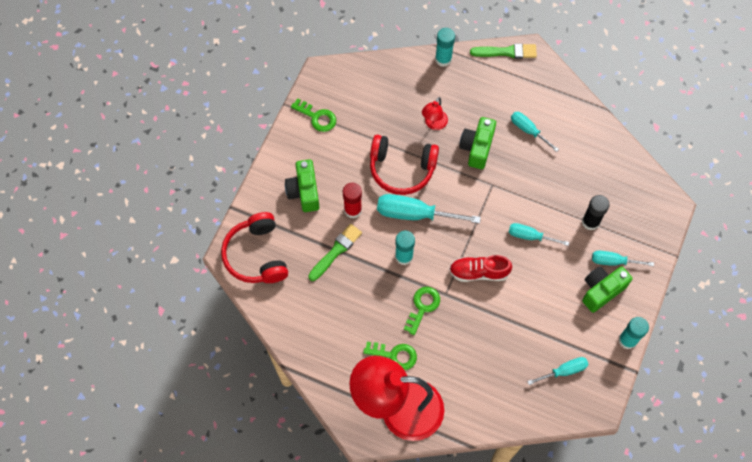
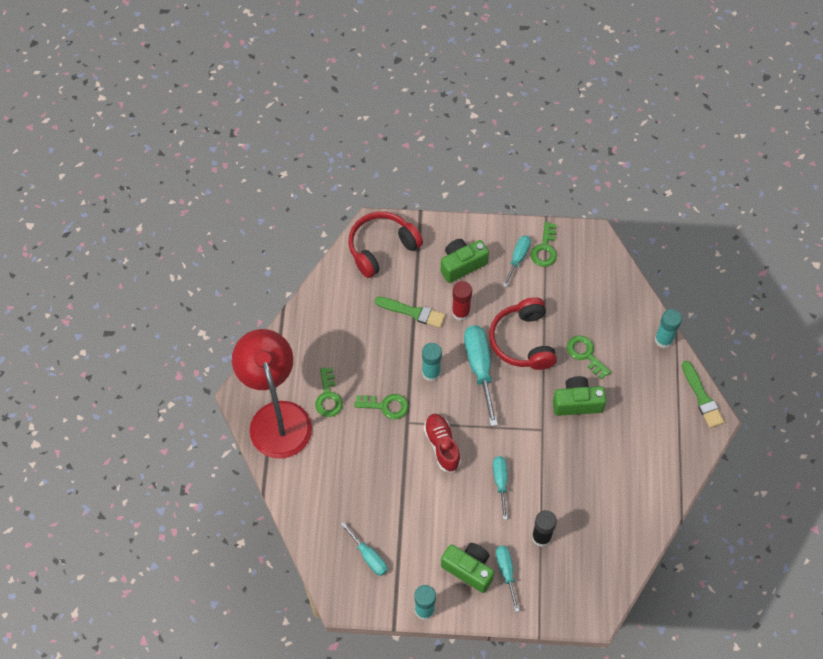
camera: 70 degrees right, 5 degrees down
red lamp [422,97,448,130] -> green key [567,335,611,379]
turquoise screwdriver [511,112,559,152] -> turquoise screwdriver moved to [503,236,531,287]

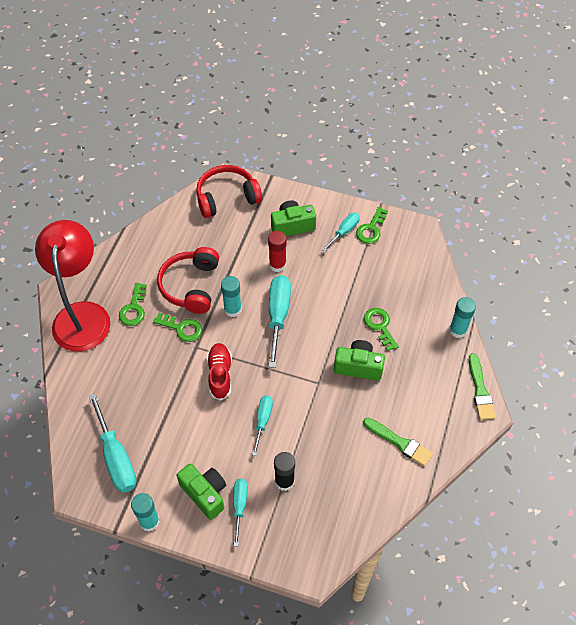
camera: 15 degrees right, 5 degrees down
turquoise screwdriver [340,522,387,576] -> turquoise screwdriver [88,393,137,493], size x1.71
green brush [375,297,445,328] -> green brush moved to [363,418,433,466]
red headphones [489,297,557,370] -> red headphones moved to [157,247,219,314]

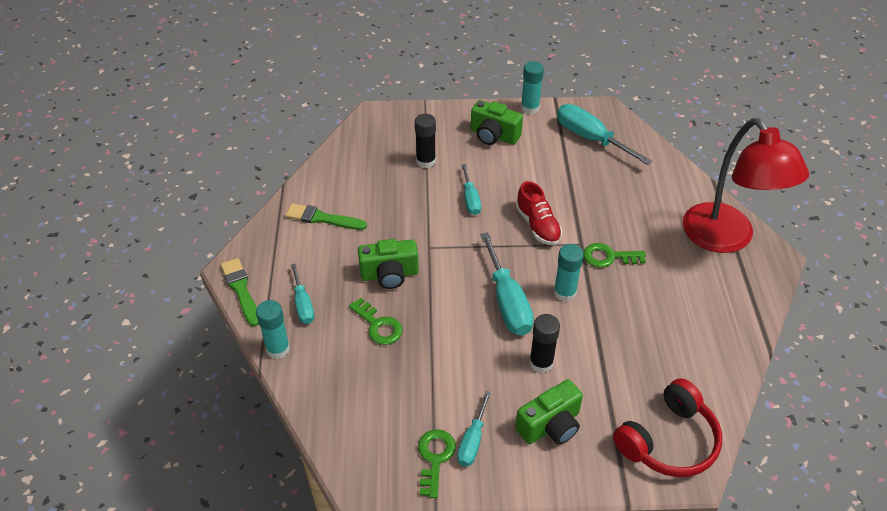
camera: 160 degrees right, 10 degrees down
green key [119,283,147,326] -> none
red headphones [157,247,219,314] -> none
turquoise screwdriver [233,479,248,546] -> turquoise screwdriver moved to [291,263,314,324]
red glue stick [268,231,287,272] -> black glue stick [529,314,560,373]

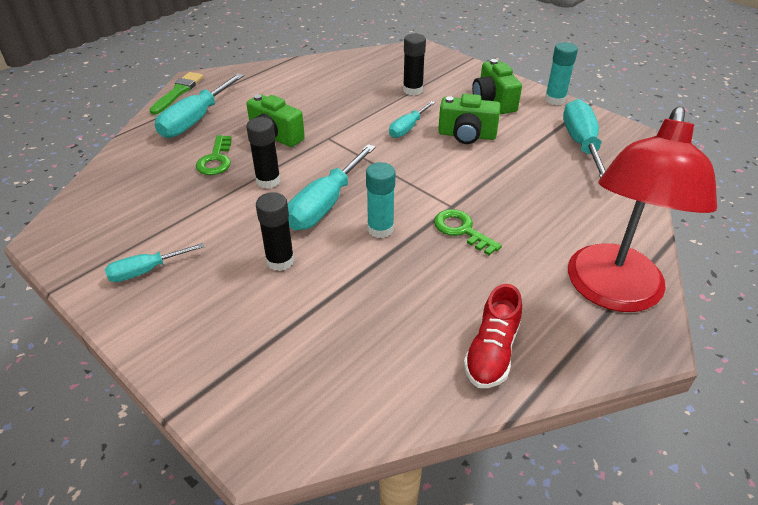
camera: 45 degrees right, 5 degrees down
turquoise glue stick [256,300,290,359] -> none
green brush [285,203,367,230] -> none
turquoise screwdriver [291,263,314,324] -> turquoise screwdriver [155,73,244,138], size x1.71
green key [418,429,456,498] -> none
green camera [515,379,583,445] -> green camera moved to [438,94,501,144]
red shoe [516,181,562,245] -> red shoe moved to [464,284,522,388]
red headphones [613,378,722,477] -> none
none -> black glue stick [246,117,281,188]

